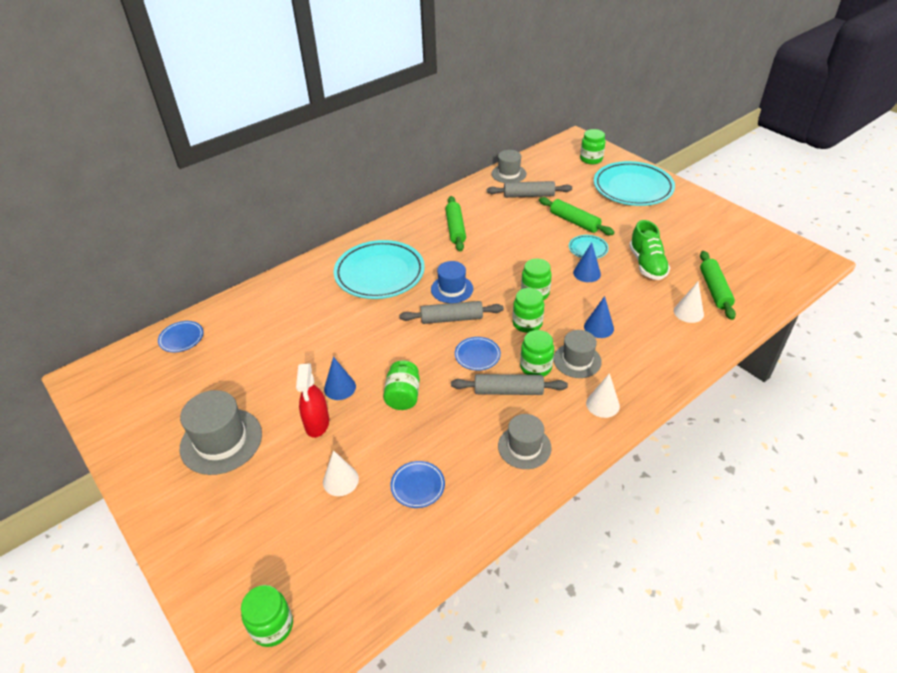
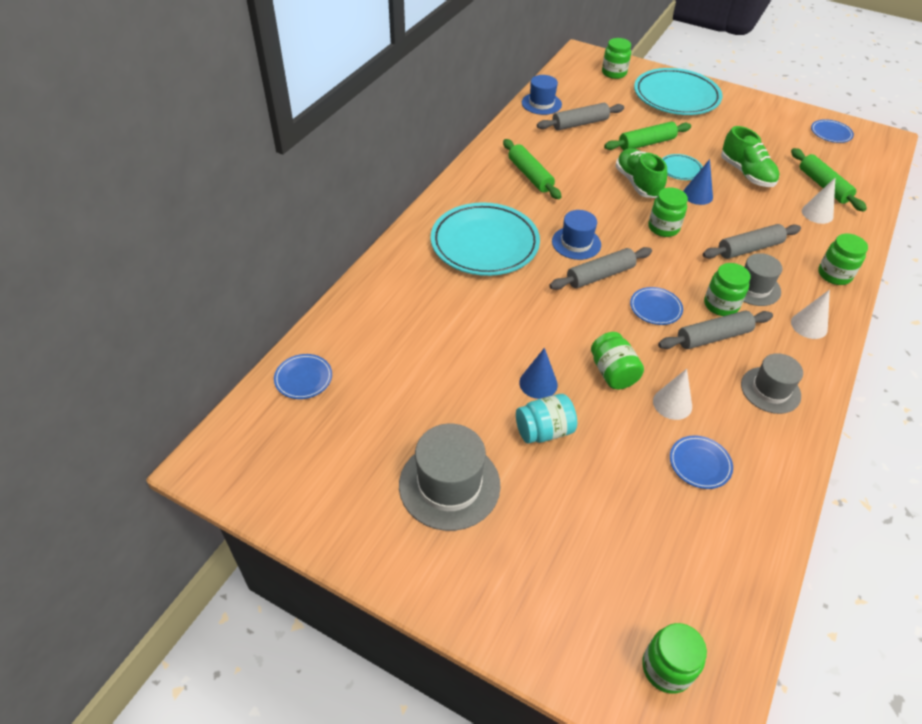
camera: 25 degrees left, 5 degrees up
red spray bottle [296,363,329,438] -> turquoise jar [516,394,577,444]
white cone [323,450,359,496] -> white cone moved to [653,369,692,420]
grey hat [491,150,526,183] -> blue hat [522,75,562,115]
green jar [513,288,544,333] -> green jar moved to [818,234,868,285]
green rolling pin [539,197,614,235] -> green rolling pin turned 45 degrees counterclockwise [604,122,691,150]
blue cone [584,296,614,338] -> grey rolling pin [703,224,801,259]
none -> green shoe [615,148,667,198]
none -> blue plate [811,119,854,143]

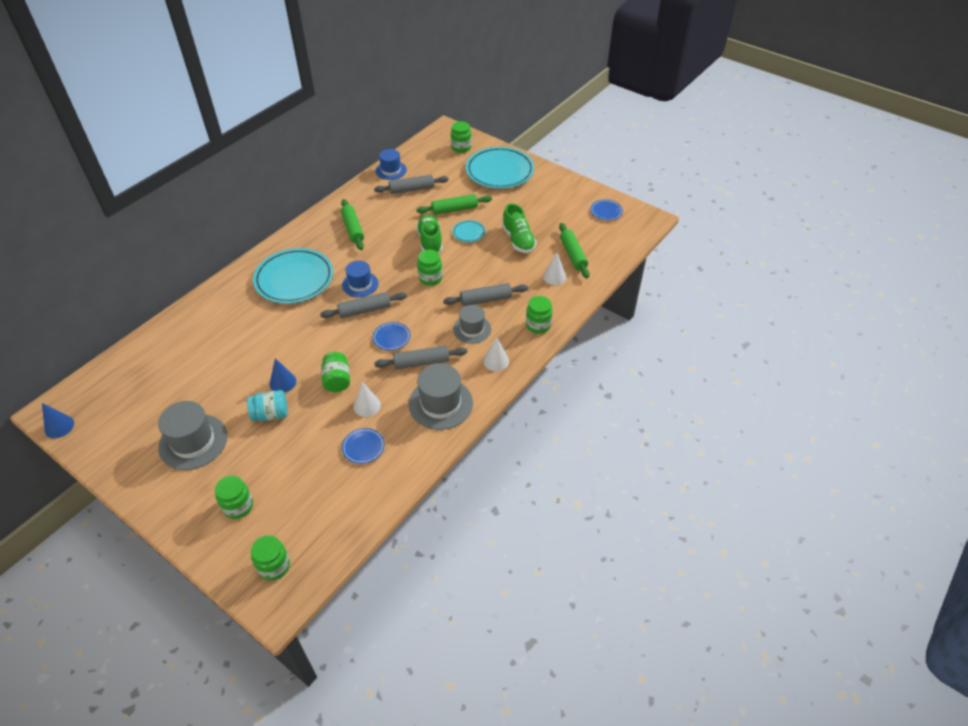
camera: 10 degrees right, 0 degrees up
blue plate [274,354,332,399] -> none
blue cone [683,159,713,205] -> blue cone moved to [42,403,74,438]
green jar [704,263,751,316] -> green jar moved to [215,475,253,519]
grey hat [741,353,803,414] -> grey hat [409,363,473,430], size x1.55

